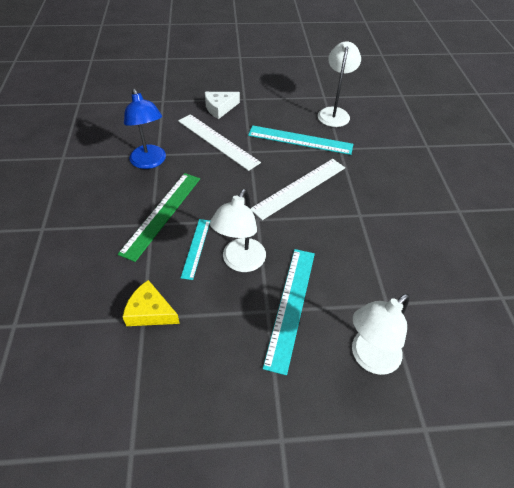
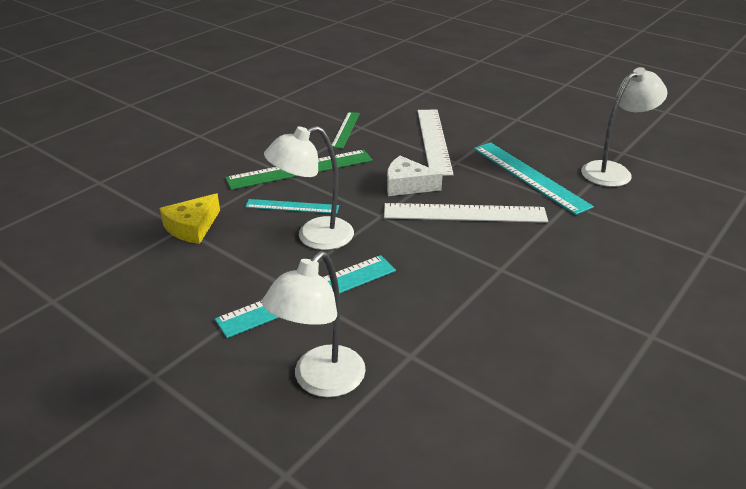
camera: 45 degrees right, 15 degrees down
yellow cheese [123,280,180,326] -> yellow cheese turned 120 degrees counterclockwise [160,193,220,244]
blue lamp [124,88,166,169] -> green ruler [332,112,360,149]
turquoise ruler [181,219,210,280] -> turquoise ruler turned 45 degrees clockwise [245,199,339,214]
white cheese [205,92,240,119] -> white cheese moved to [387,156,443,196]
white lamp [352,293,410,375] -> white lamp turned 60 degrees counterclockwise [262,251,366,397]

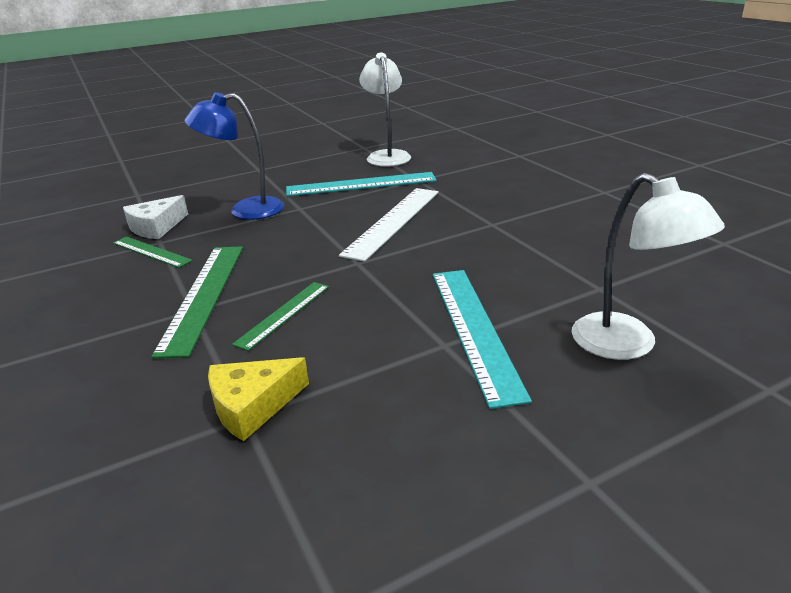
camera: 65 degrees left, 5 degrees down
yellow cheese [160,193,220,244] -> yellow cheese turned 90 degrees clockwise [208,357,309,441]
turquoise ruler [245,199,339,214] -> green ruler [232,282,329,351]
white lamp [264,126,354,250] -> none
white cheese [387,156,443,196] -> white cheese moved to [123,195,188,239]
white ruler [417,110,454,176] -> blue lamp [184,92,284,220]

